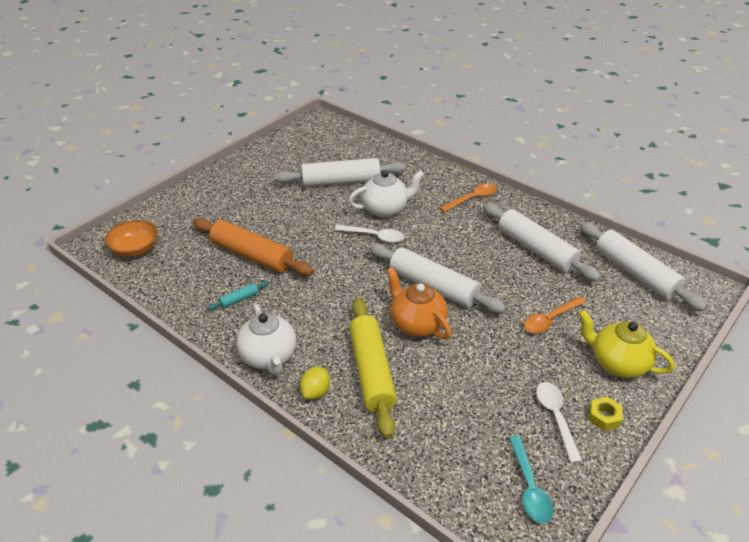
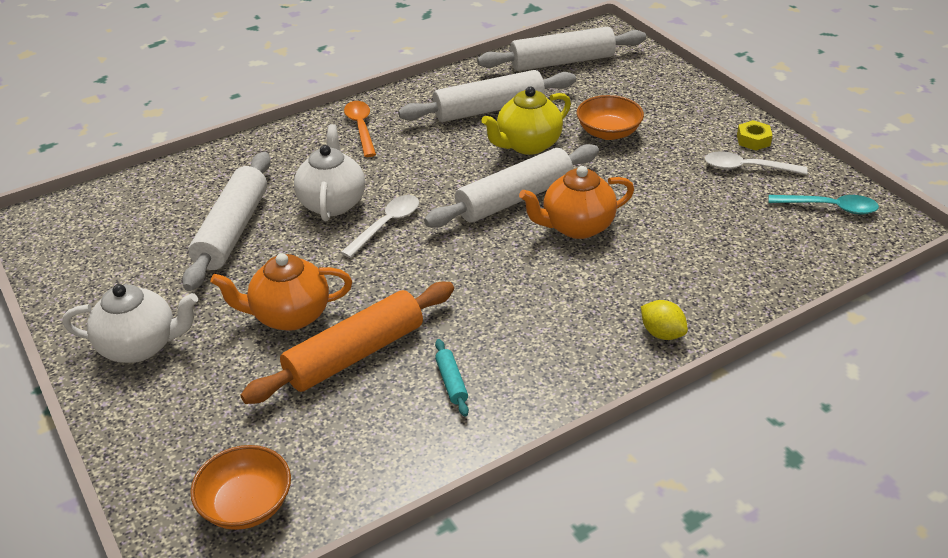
camera: 70 degrees left, 0 degrees up
white teapot [236,304,296,375] -> white teapot moved to [63,284,198,363]
yellow rolling pin [349,298,397,438] -> none
orange spoon [524,296,586,333] -> orange bowl [577,95,644,140]
yellow teapot [578,310,675,378] -> yellow teapot moved to [481,87,571,155]
none -> orange teapot [211,253,352,331]

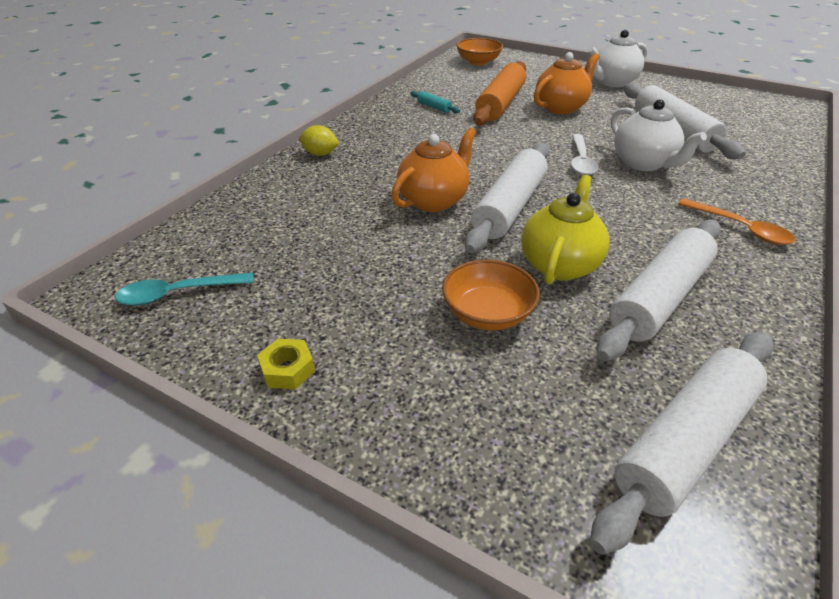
camera: 150 degrees right, 0 degrees up
white spoon [705,151,808,175] -> none

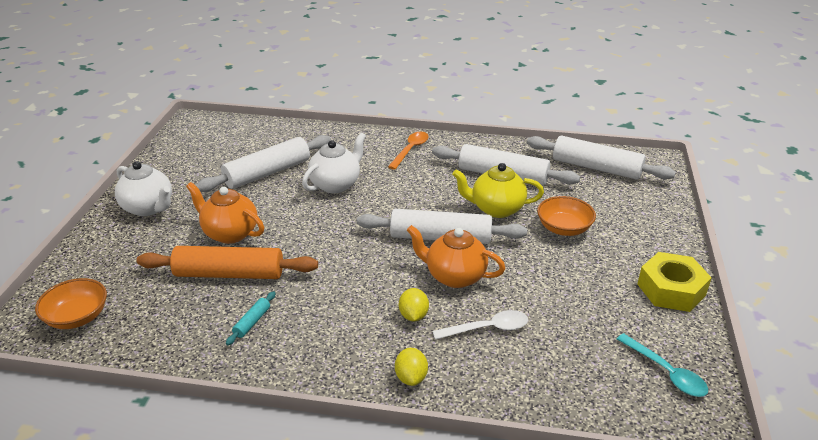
camera: 110 degrees left, 5 degrees down
yellow nut [257,339,315,389] -> yellow nut [637,252,712,312], size x1.97
white spoon [571,134,598,175] -> white spoon moved to [433,310,528,340]
none -> yellow lemon [399,288,429,322]

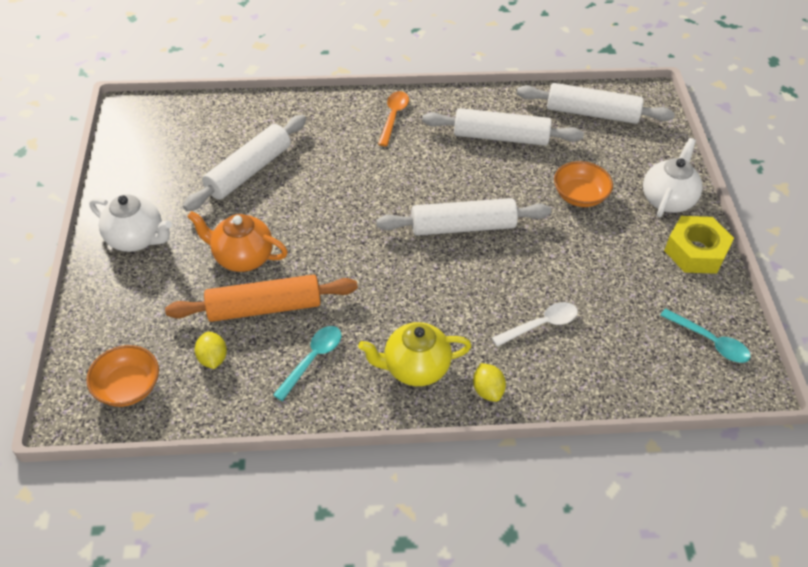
camera: 15 degrees left, 15 degrees up
turquoise rolling pin [226,291,276,345] -> turquoise spoon [273,326,341,401]
white teapot [302,132,366,193] -> white teapot moved to [643,138,703,218]
yellow lemon [399,288,429,322] -> yellow lemon moved to [195,332,227,369]
orange teapot [407,225,505,288] -> none
yellow teapot [452,163,544,218] -> yellow teapot moved to [358,322,471,386]

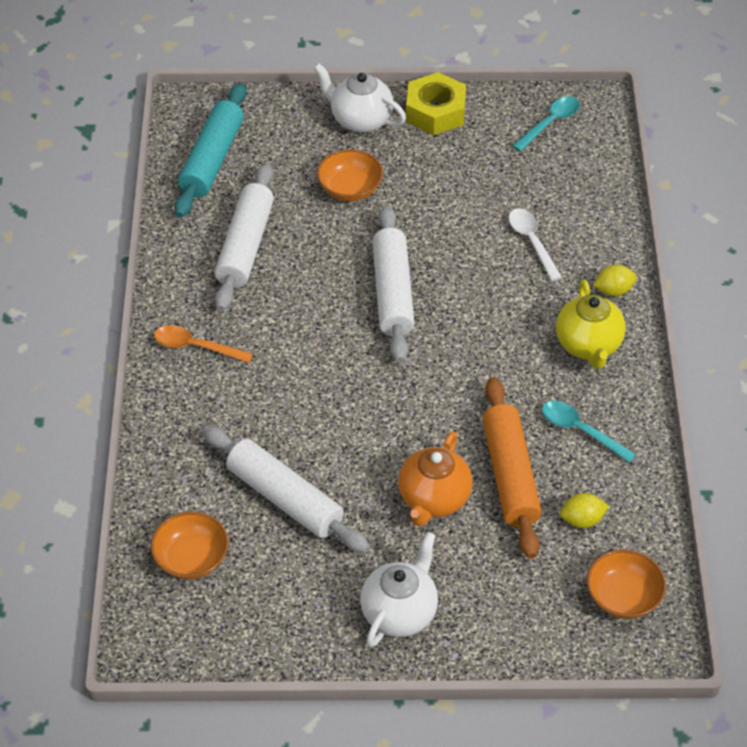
camera: 85 degrees left, 0 degrees up
white rolling pin [517,83,675,124] -> turquoise rolling pin [174,83,246,218]
none -> orange bowl [150,512,229,579]

